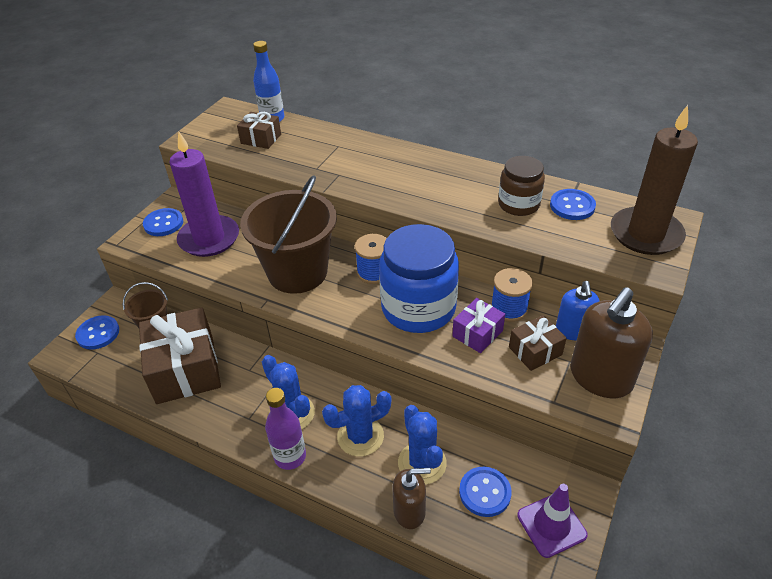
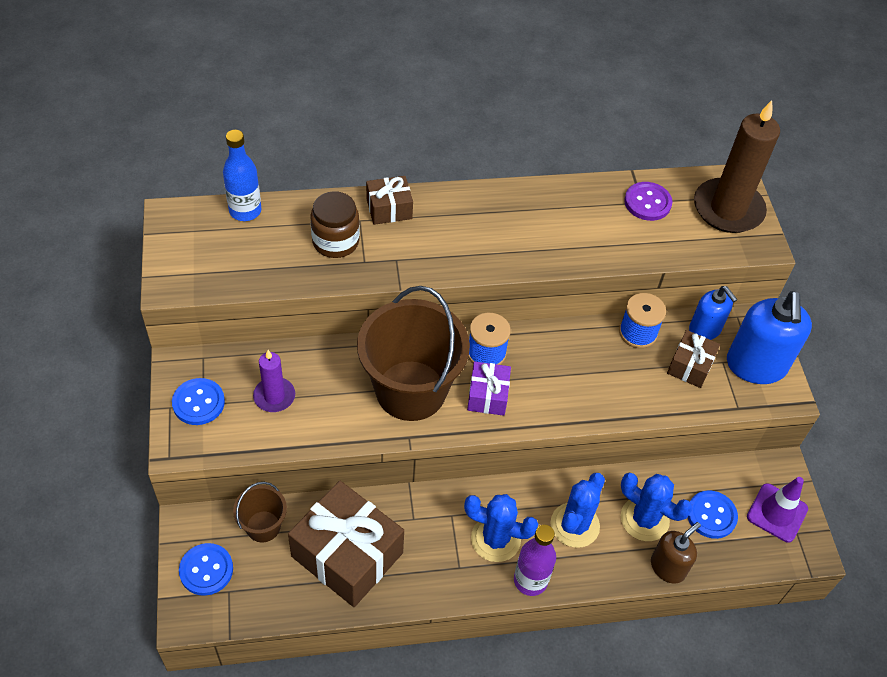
camera: 40 degrees left, 10 degrees up
purple candle [169,132,239,257] -> purple candle [253,350,295,412], size x0.53
brown gift [237,112,281,149] -> brown gift moved to [366,176,413,225]
blue jar [379,224,459,333] -> none
purple gift [452,298,505,353] -> purple gift moved to [467,361,511,416]
brown jar [498,156,545,216] -> brown jar moved to [310,191,360,258]
blue button [550,189,596,220] -> purple button [624,182,672,221]
brown soap dispenser [570,287,653,398] -> blue soap dispenser [727,291,812,384]

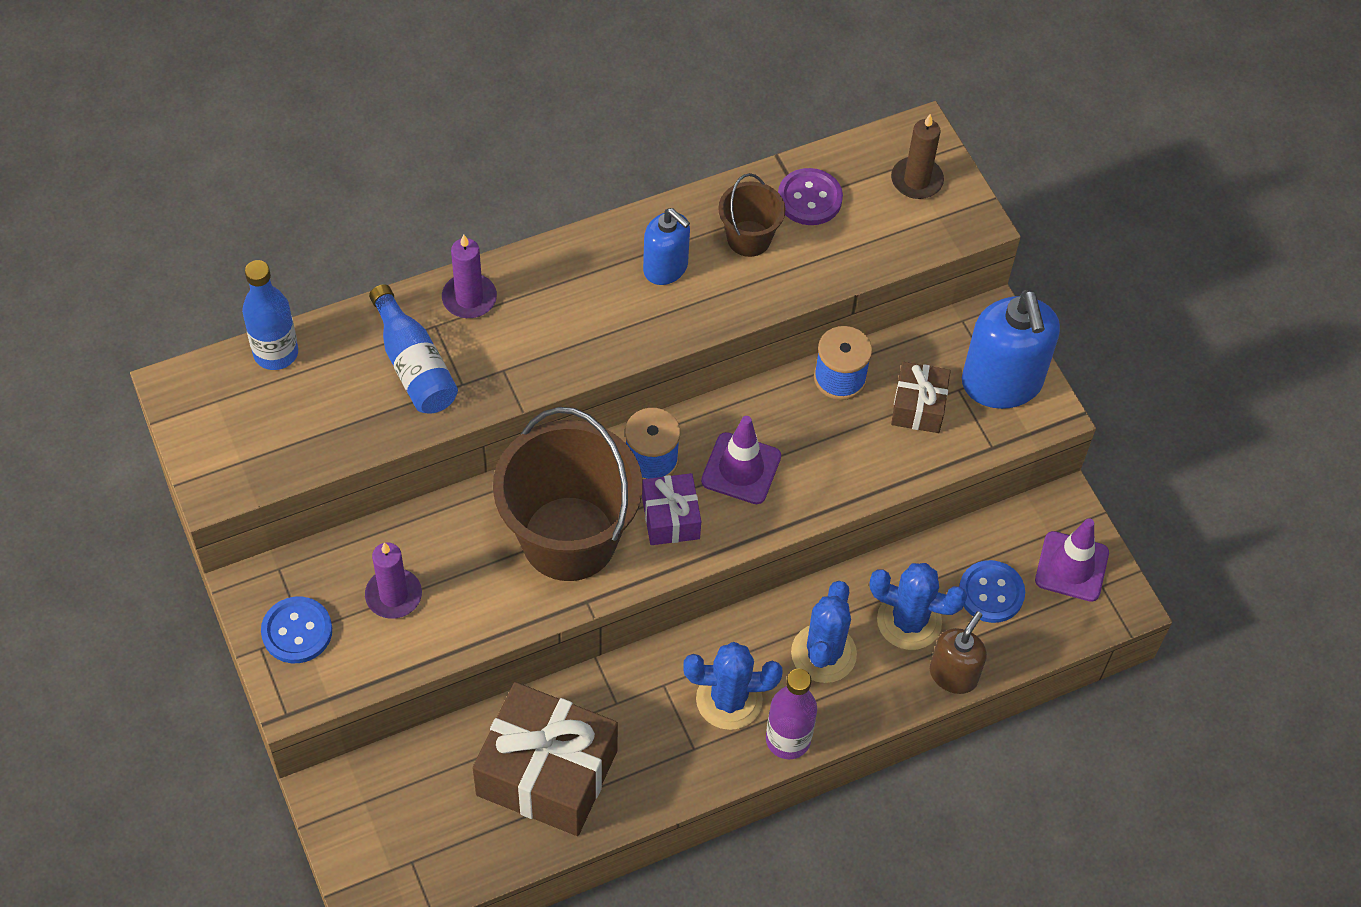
camera: 15 degrees left, 5 degrees up
blue button [179,543,233,596] -> none
brown bucket [233,482,287,542] -> brown bucket moved to [718,173,785,257]
brown jar [310,191,360,258] -> blue bottle [369,284,458,414]
brown gift [366,176,413,225] -> purple candle [442,235,497,318]
blue soap dispenser [689,286,738,340] -> blue soap dispenser moved to [643,208,690,285]
brown candle [694,100,780,233] -> brown candle [891,114,944,199], size x0.53
none -> purple traffic cone [701,416,781,504]

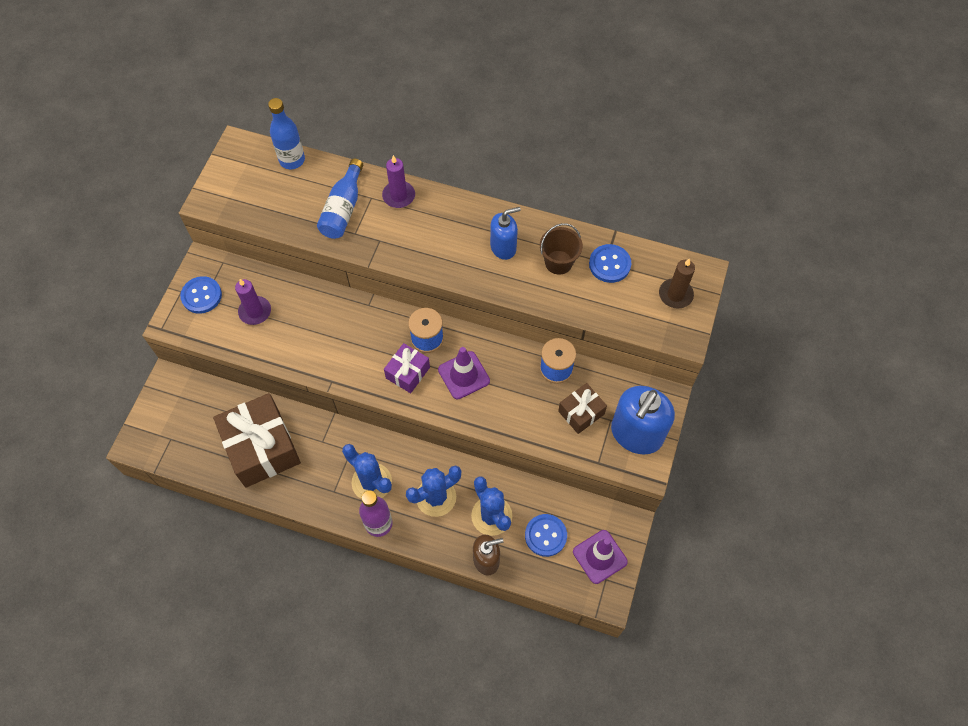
camera: 45 degrees right, 5 degrees up
brown bucket [493,407,643,581] -> none
blue soap dispenser [643,208,690,285] -> blue soap dispenser turned 105 degrees counterclockwise [490,207,521,260]
purple button [778,168,843,225] -> blue button [589,244,631,283]

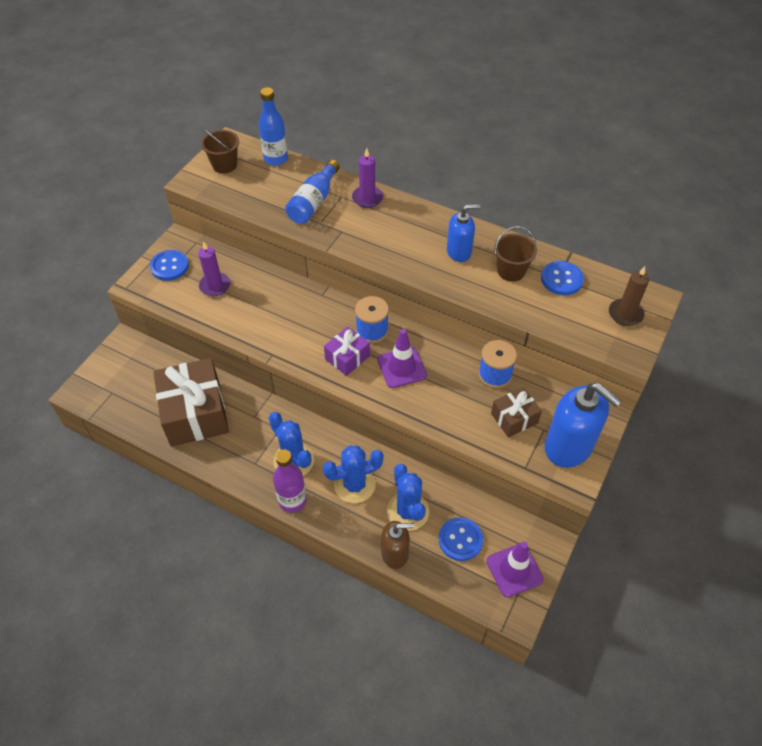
camera: 10 degrees right, 10 degrees down
blue soap dispenser [611,386,675,454] -> blue soap dispenser turned 90 degrees counterclockwise [544,383,622,468]
none -> brown bucket [201,129,239,173]

